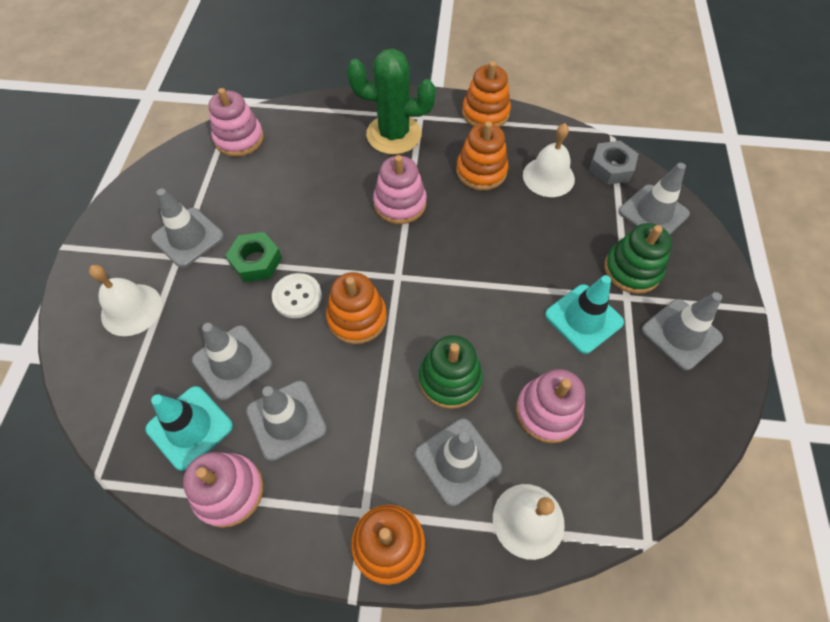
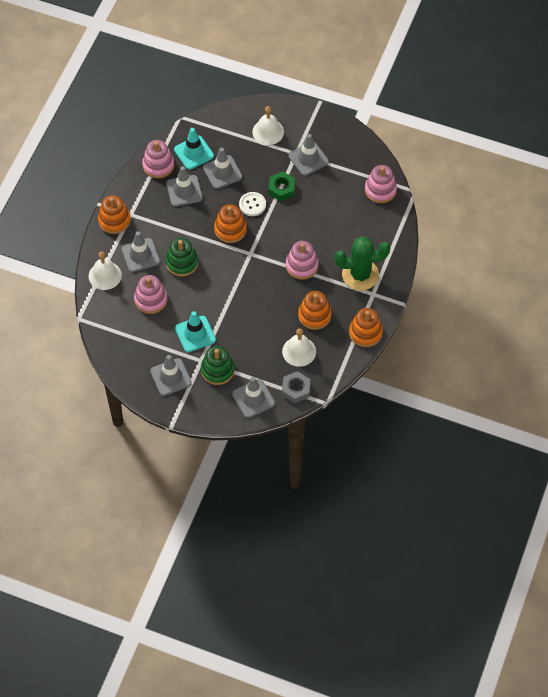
camera: 105 degrees right, 0 degrees up
green cactus [347,49,436,154] -> green cactus turned 60 degrees clockwise [335,236,390,290]

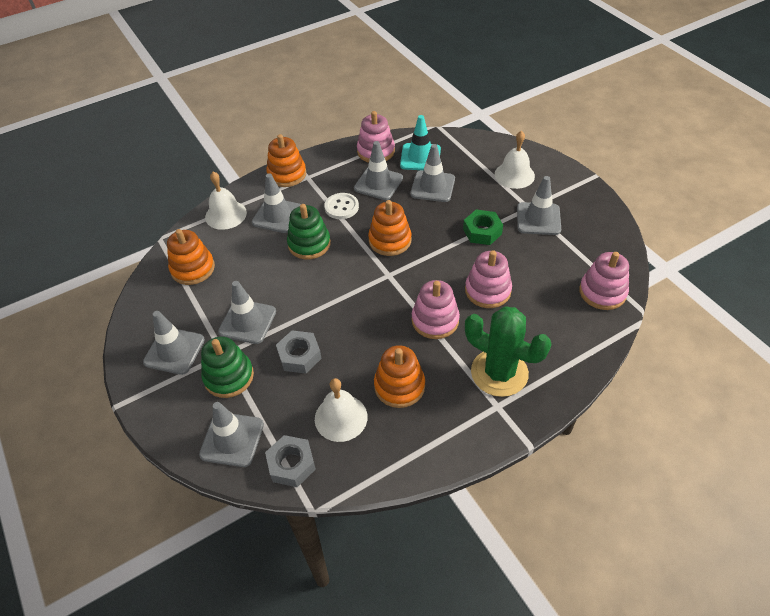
camera: 40 degrees right, 10 degrees down
pink stacking toy [134,275,168,314] -> pink stacking toy moved to [465,250,512,308]
turquoise traffic cone [175,311,216,352] -> grey traffic cone [218,281,276,344]
white button [239,192,266,216] -> white button moved to [324,193,359,219]
orange stacking toy [349,308,383,347] -> orange stacking toy moved to [167,229,215,285]
none -> grey nut [276,331,322,374]

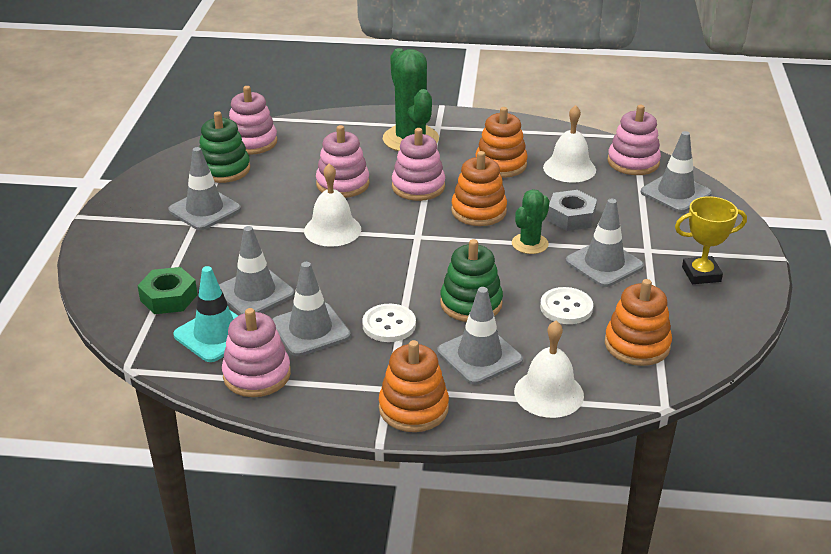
camera: 145 degrees left, 15 degrees down
grey traffic cone [143,311,205,375] -> yellow trophy [675,196,747,284]
green stacking toy [201,337,254,398] -> green stacking toy moved to [199,111,250,183]
grey nut [265,435,316,487] -> pink stacking toy [608,105,661,175]
orange stacking toy [368,200,411,256] -> orange stacking toy moved to [451,151,507,226]
green nut [463,210,503,245] -> green nut moved to [137,267,197,314]
white bell [495,130,535,189] -> white bell moved to [304,163,361,247]
none -> green cactus [512,189,550,254]
none -> white button [540,287,593,324]

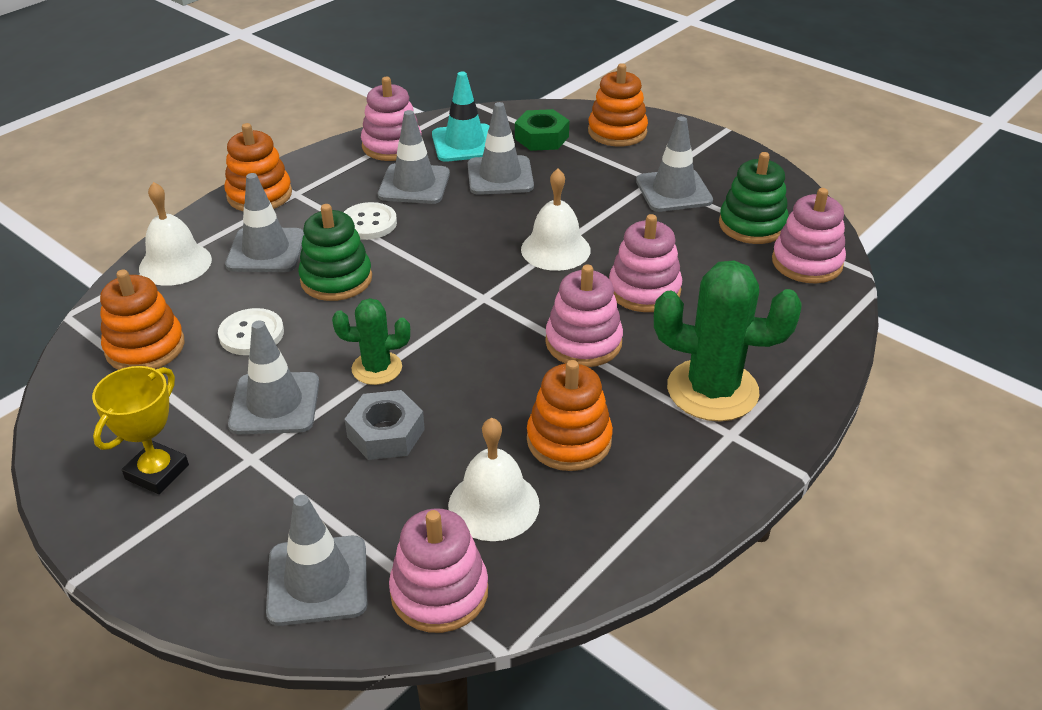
camera: 125 degrees right, 5 degrees up
orange stacking toy [451,151,507,226] -> orange stacking toy moved to [588,63,648,146]
green cactus [512,189,550,254] -> green cactus turned 75 degrees counterclockwise [332,298,410,385]

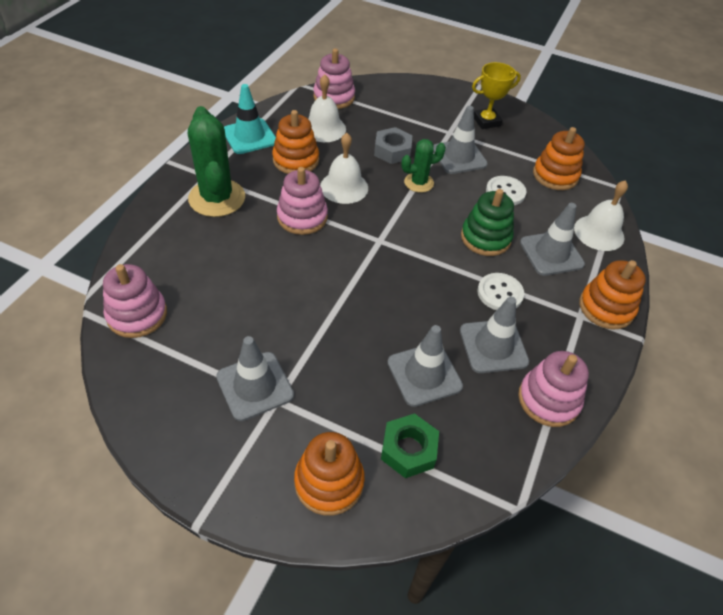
camera: 160 degrees right, 10 degrees up
yellow trophy [92,366,189,494] -> yellow trophy turned 60 degrees clockwise [472,62,521,129]
grey traffic cone [266,495,367,626] -> none
turquoise traffic cone [432,71,489,162] -> turquoise traffic cone moved to [224,84,276,154]
white bell [521,169,591,271] -> white bell moved to [320,133,368,204]
pink stacking toy [609,214,682,312] -> none
green cactus [654,260,802,421] -> green cactus turned 75 degrees clockwise [188,106,245,217]
green stacking toy [719,152,789,244] -> none

